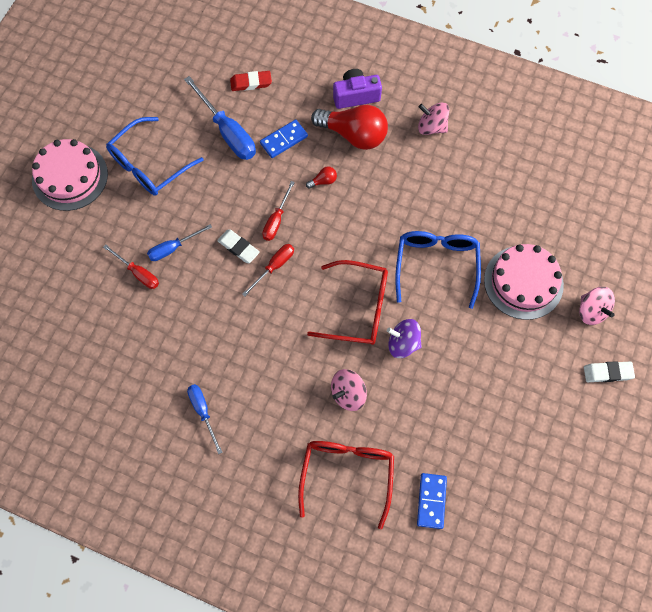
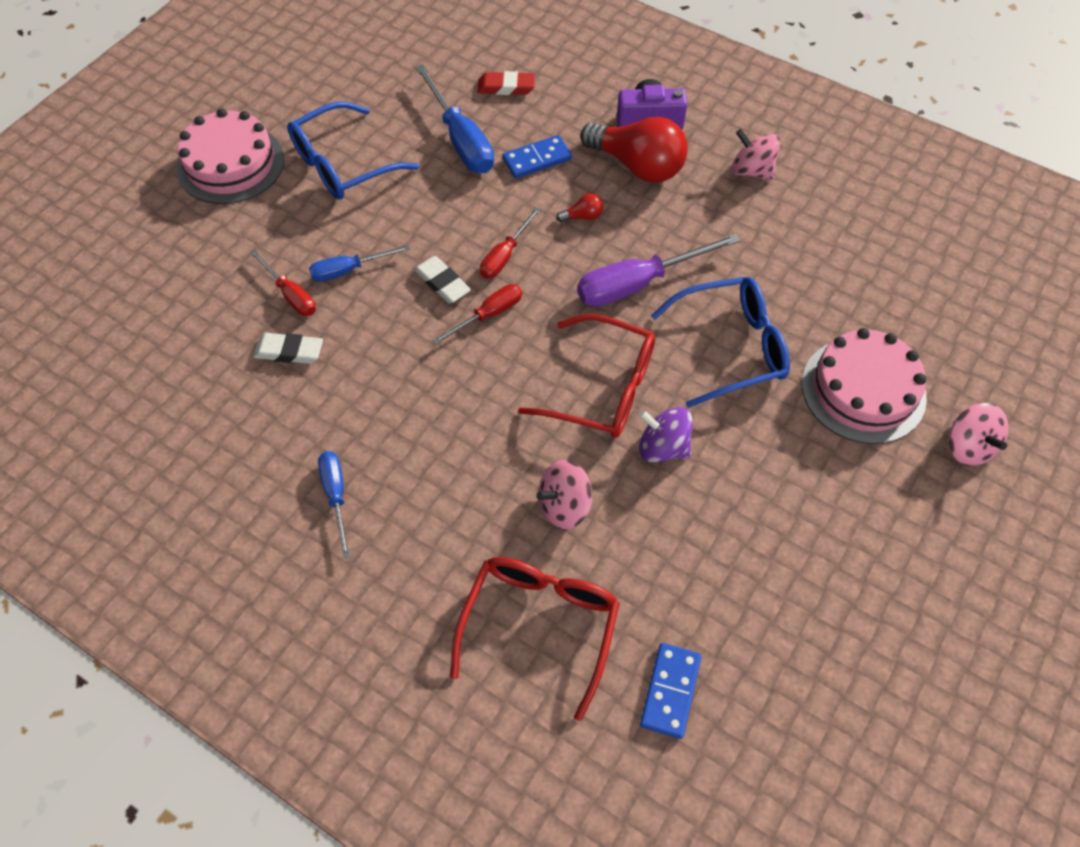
camera: 10 degrees right, 10 degrees down
blue glasses [395,231,481,309] -> blue glasses turned 60 degrees clockwise [651,277,790,408]
white eraser [584,361,635,382] -> white eraser moved to [253,333,323,364]
none -> purple screwdriver [577,234,740,307]

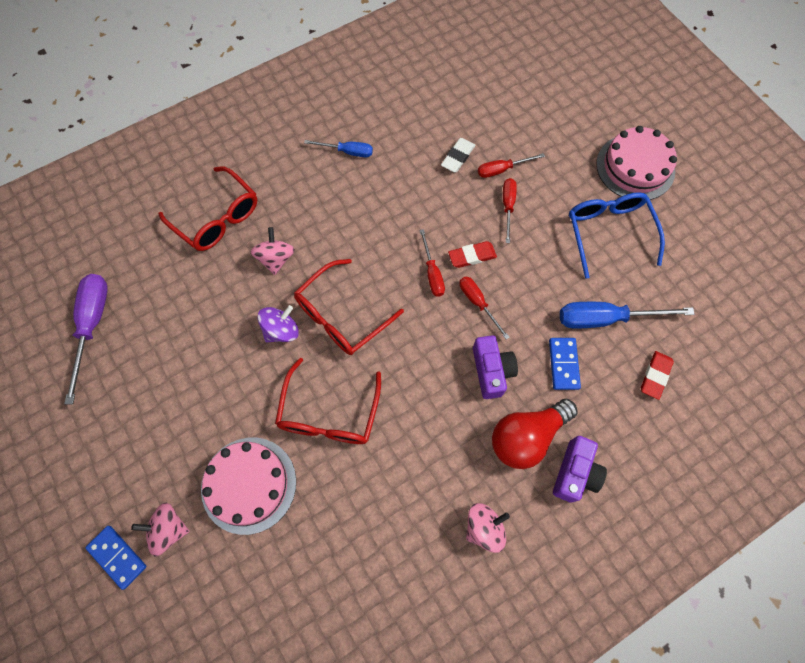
camera: 115 degrees right, 10 degrees up
blue screwdriver [309,245,410,282] -> red screwdriver [503,178,517,243]
white eraser [414,256,471,303] -> red eraser [448,241,497,268]
red light bulb [556,194,603,222] -> purple camera [473,335,518,399]
purple screwdriver [577,234,740,307] -> purple screwdriver moved to [64,274,108,405]
blue domino [640,643,701,739] -> blue domino moved to [85,526,147,590]
blue glasses [651,277,790,408] -> red glasses [275,358,381,444]

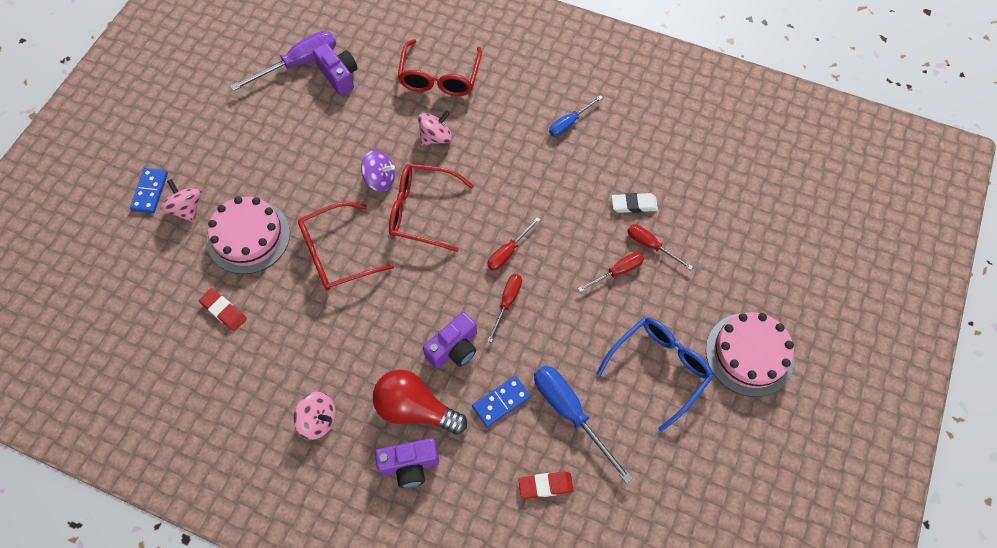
camera: 55 degrees right, 5 degrees down
blue screwdriver [304,140,373,158] -> blue screwdriver turned 75 degrees clockwise [549,95,603,137]
red eraser [448,241,497,268] -> red eraser moved to [199,288,247,331]
none -> purple camera [313,43,358,96]

